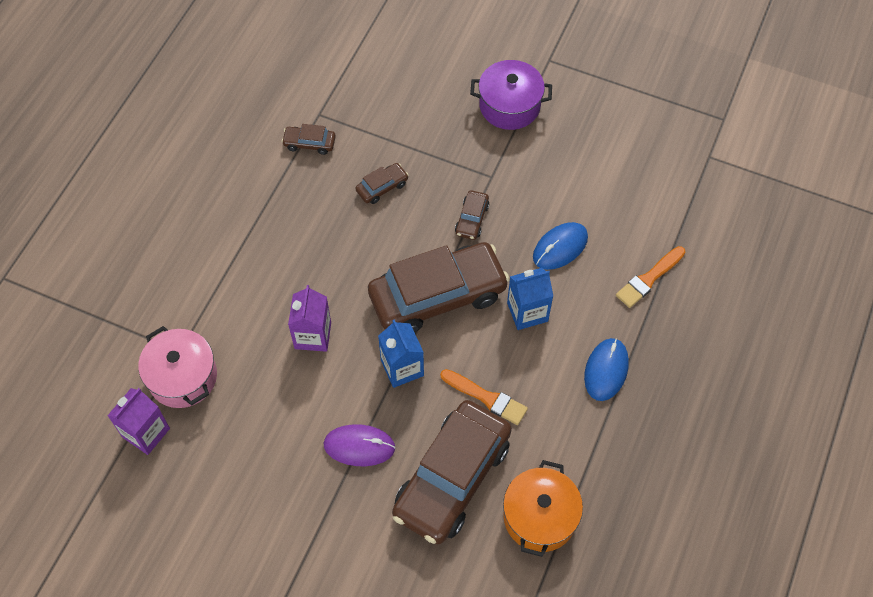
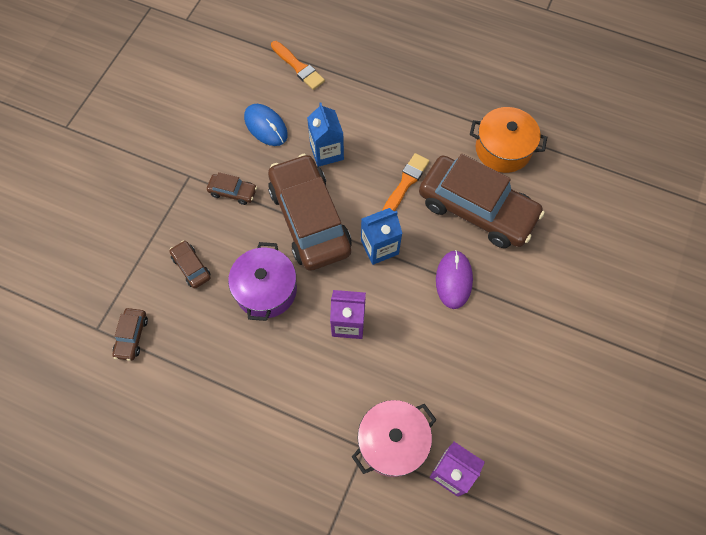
camera: 90 degrees left, 5 degrees up
purple pot [470,60,552,130] -> purple pot moved to [228,242,297,321]
blue mouse [584,338,629,401] -> none

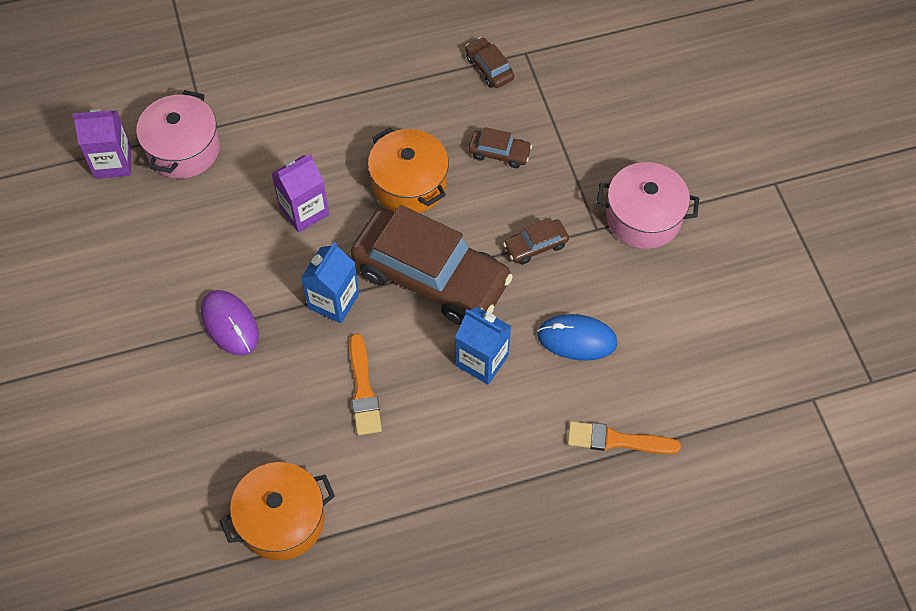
camera: 140 degrees right, 5 degrees down
purple pot [228,242,297,321] -> orange pot [368,128,449,213]
brown car [419,154,545,248] -> none
none -> pink pot [597,162,699,249]

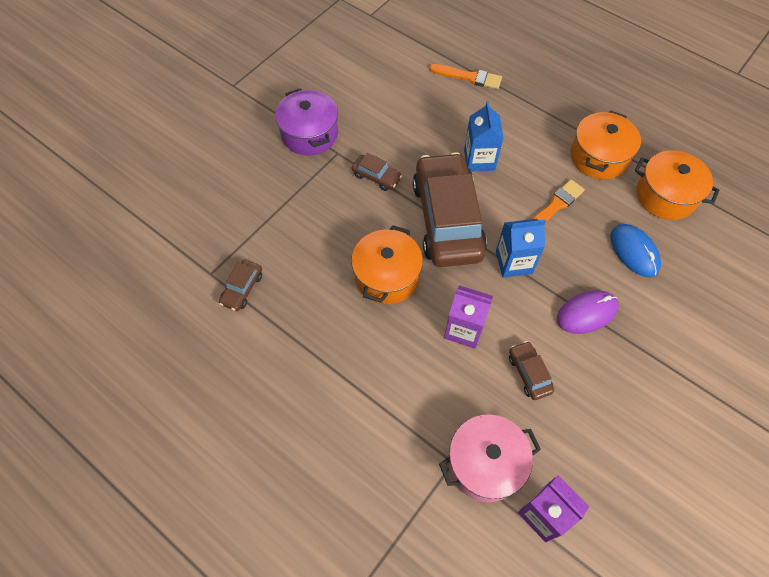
camera: 125 degrees left, 0 degrees up
purple mouse [201,290,259,355] -> purple mouse turned 45 degrees clockwise [557,291,618,334]
brown car [468,127,532,168] -> brown car moved to [509,341,554,400]
blue mouse [537,314,617,361] -> blue mouse moved to [610,224,661,277]
orange brush [568,421,681,454] -> orange brush turned 45 degrees counterclockwise [429,64,502,89]
pink pot [597,162,699,249] -> purple pot [275,88,338,156]
none -> orange pot [570,110,641,179]

